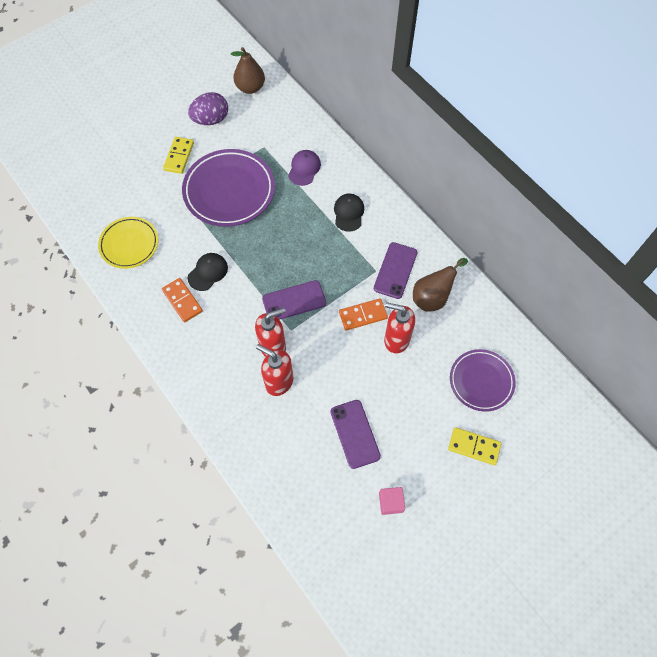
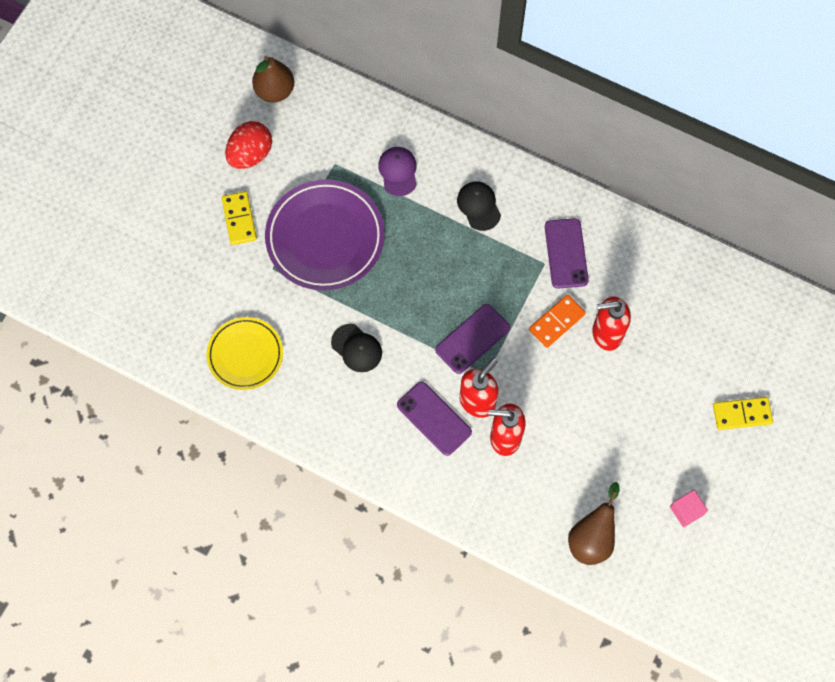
camera: 25 degrees left, 5 degrees up
orange domino [162,278,203,322] -> none
purple egg [188,92,228,125] -> red egg [225,121,272,169]
black cap [188,253,228,291] -> black cap turned 120 degrees clockwise [331,324,382,372]
purple phone [330,400,381,469] -> purple phone moved to [397,381,472,456]
brown pear [413,258,468,312] -> brown pear moved to [568,482,620,565]
purple plate [450,349,516,412] -> none

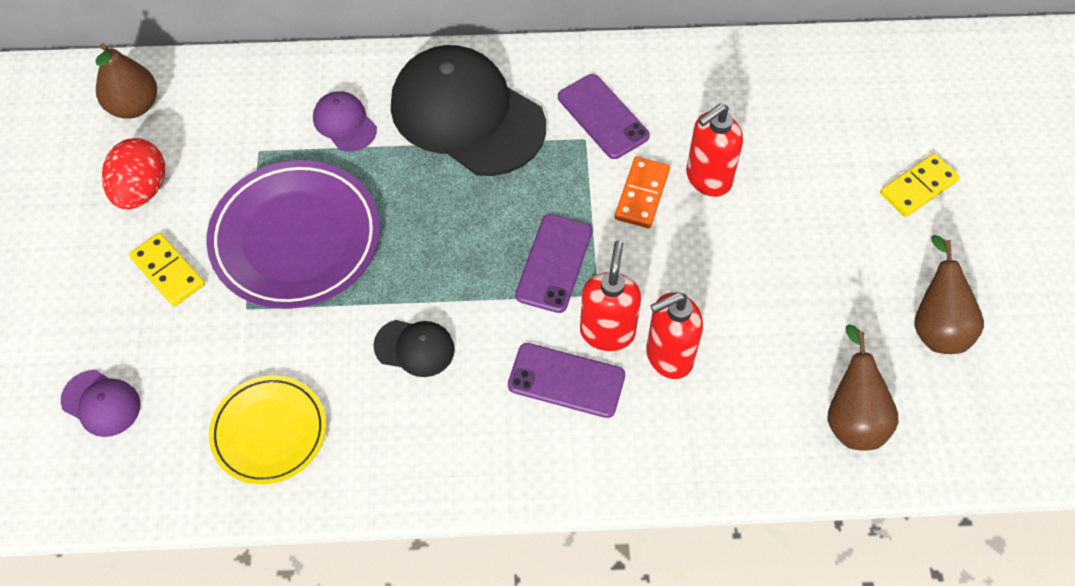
camera: 30 degrees left, 10 degrees down
black cap [457,181,501,231] -> black cap [391,45,546,176], size x2.28
pink cube [670,490,708,527] -> brown pear [914,235,984,354]
none -> purple cap [61,370,141,437]

